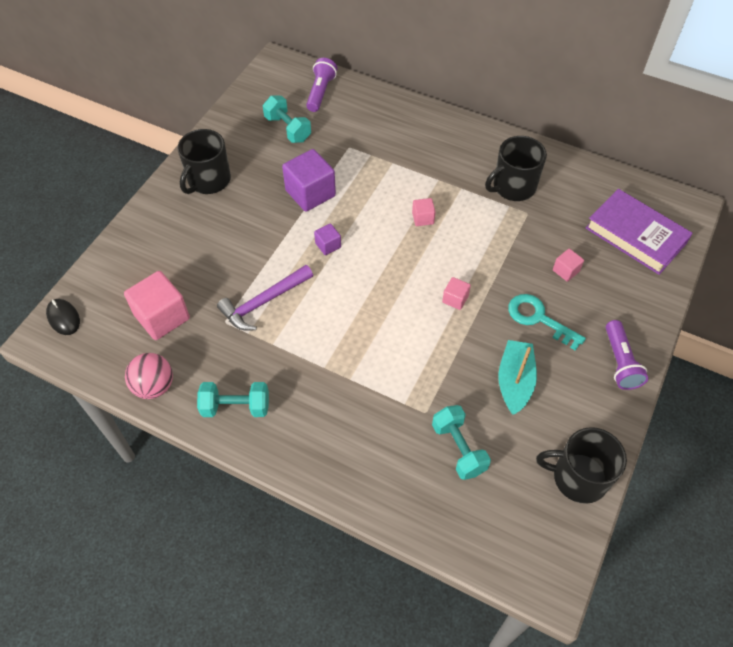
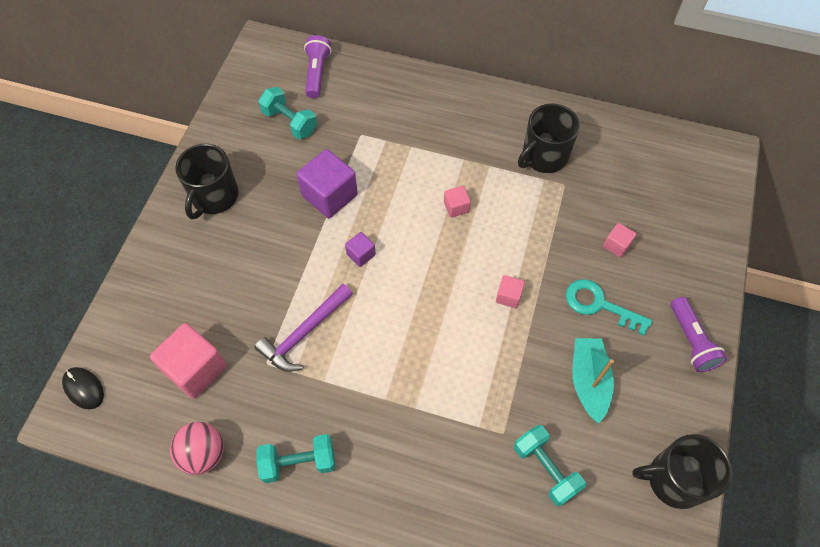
camera: 10 degrees left, 5 degrees up
purple book [586,189,693,275] -> none

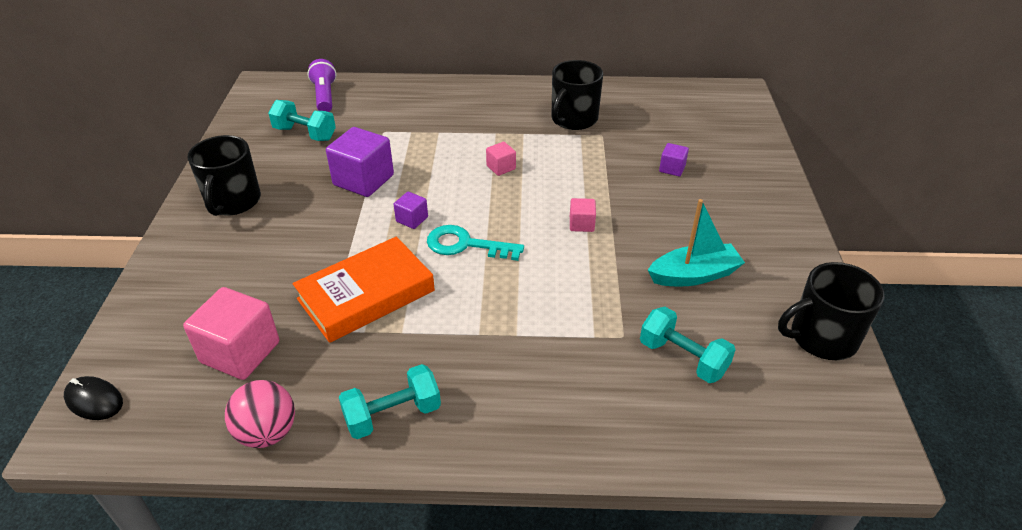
camera: 15 degrees left, 20 degrees down
purple hammer [254,284,353,372] -> orange book [292,237,435,343]
turquoise key [566,279,652,336] -> turquoise key moved to [427,225,524,261]
turquoise boat [573,338,614,424] -> turquoise boat turned 90 degrees clockwise [648,199,745,286]
pink cube [603,223,636,258] -> purple cube [659,143,689,176]
purple flashlight [671,297,727,372] -> none

